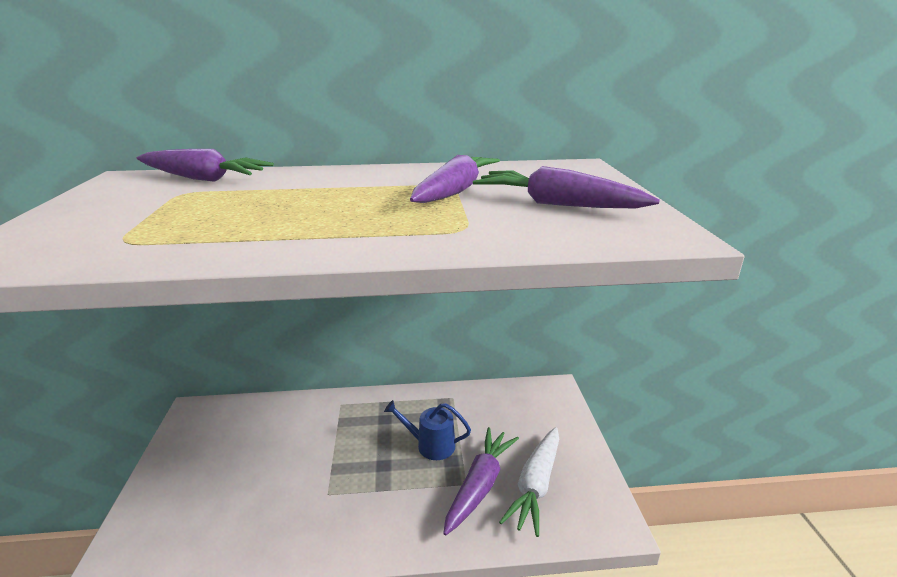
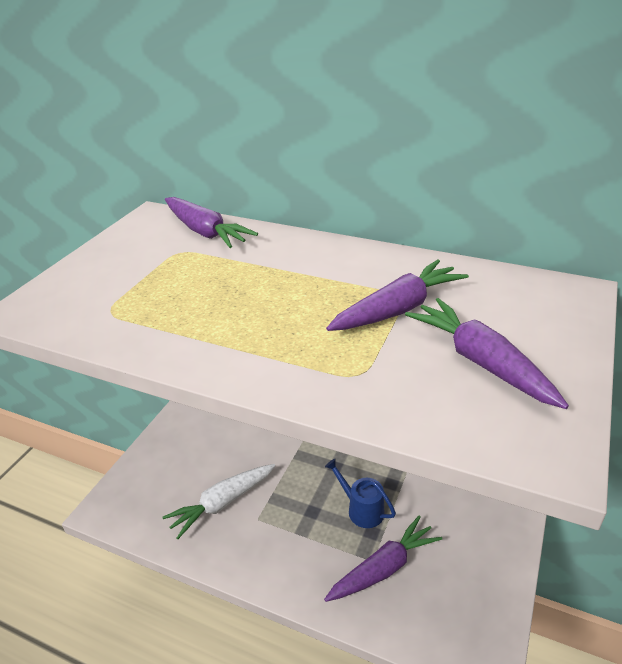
camera: 30 degrees right, 10 degrees up
white carrot [499,427,559,537] -> white carrot moved to [163,464,275,539]

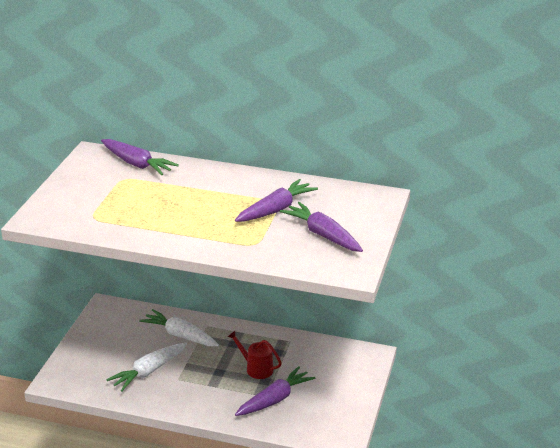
camera: 10 degrees left, 5 degrees down
blue watering can [325,459,396,528] -> red watering can [228,331,282,379]
none -> white carrot [139,309,219,346]

